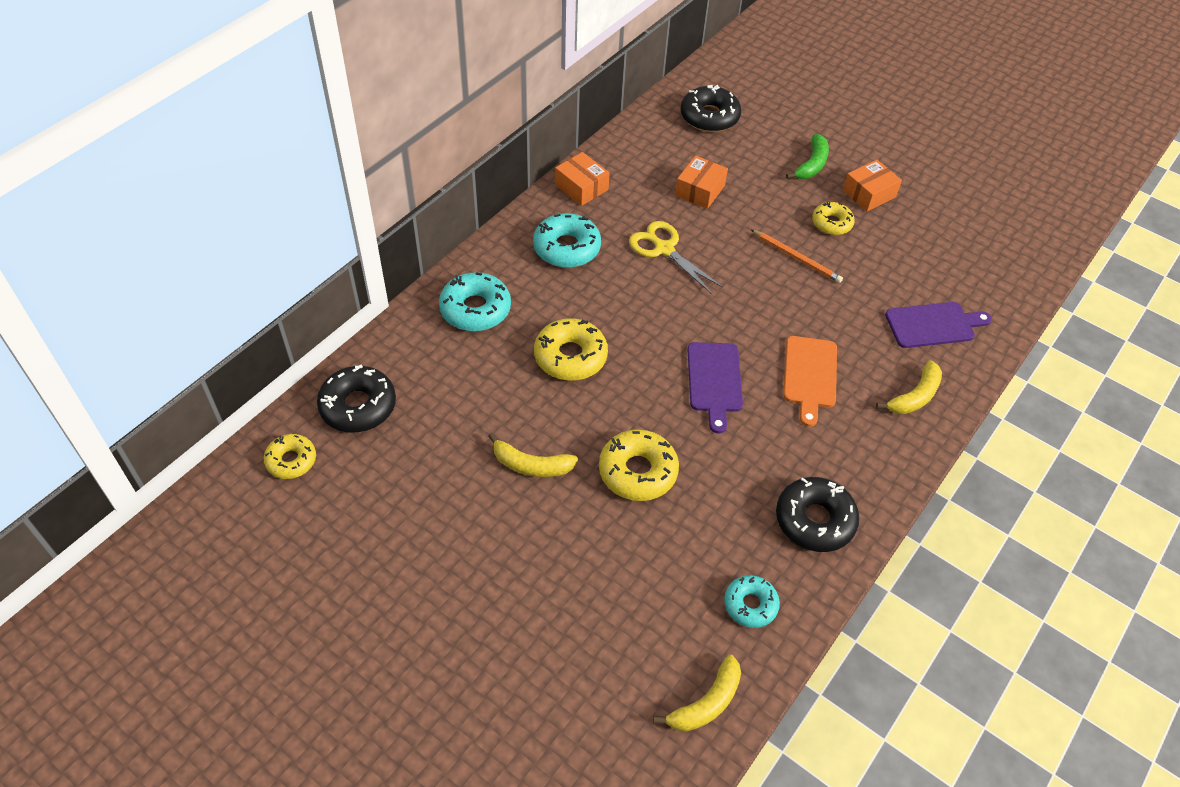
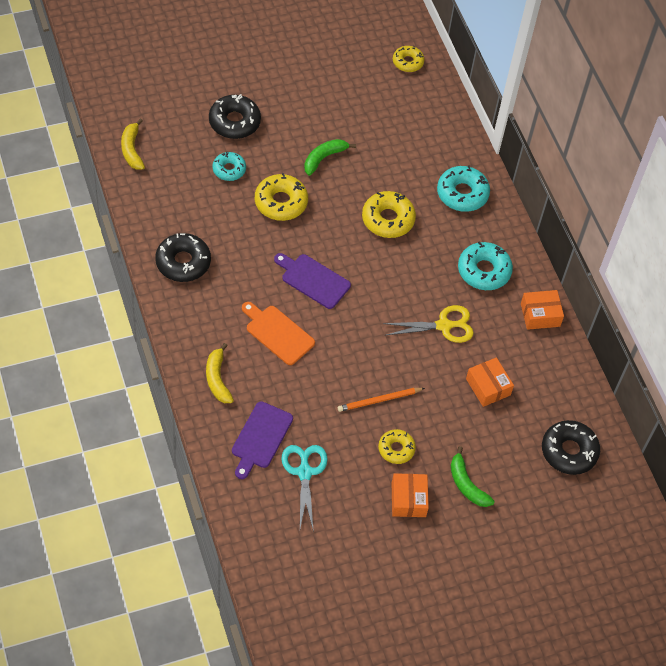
camera: 120 degrees right, 5 degrees up
black donut [317,365,396,432] -> black donut moved to [209,94,261,139]
yellow banana [488,433,578,477] -> green banana [304,139,356,176]
turquoise donut [724,575,780,628] -> turquoise donut moved to [212,151,246,181]
none -> turquoise scissors [281,445,328,532]

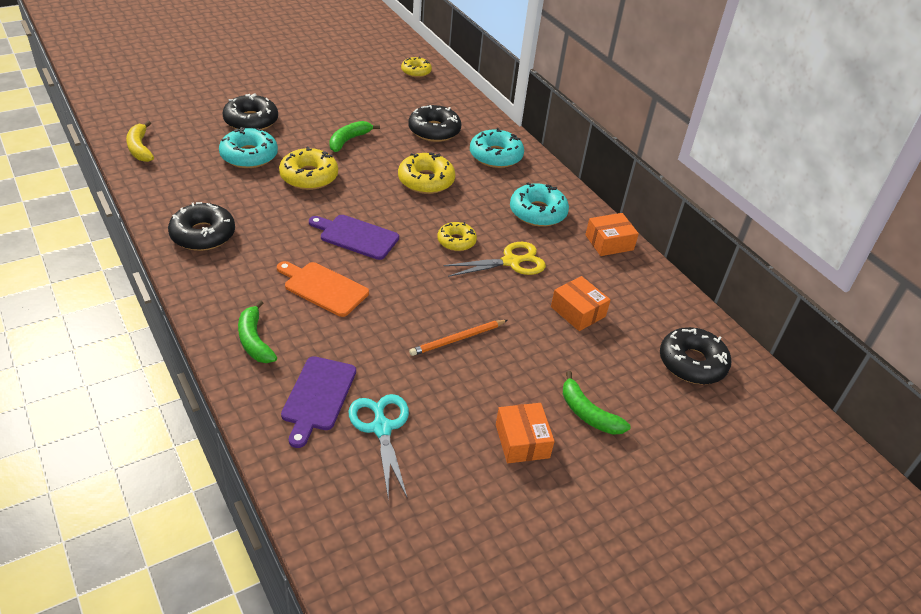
camera: 10 degrees left, 15 degrees down
yellow banana [206,343,234,403] -> green banana [238,300,277,363]
turquoise donut [212,151,246,181] -> turquoise donut [219,127,278,168], size x1.58
yellow donut [378,429,416,464] -> yellow donut moved to [437,222,477,251]
none -> black donut [408,105,461,142]

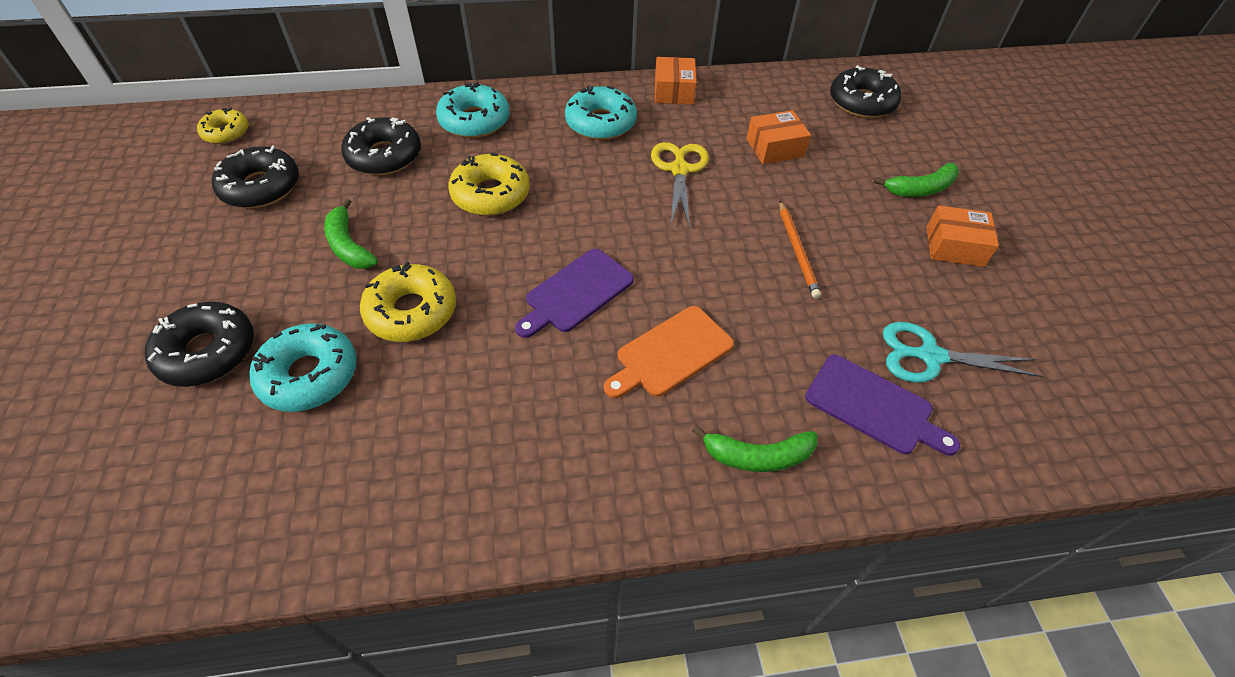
camera: 65 degrees left, 10 degrees up
yellow banana [126,121,154,162] -> none
black donut [168,202,235,251] -> black donut moved to [212,145,299,208]
yellow donut [437,222,477,251] -> none

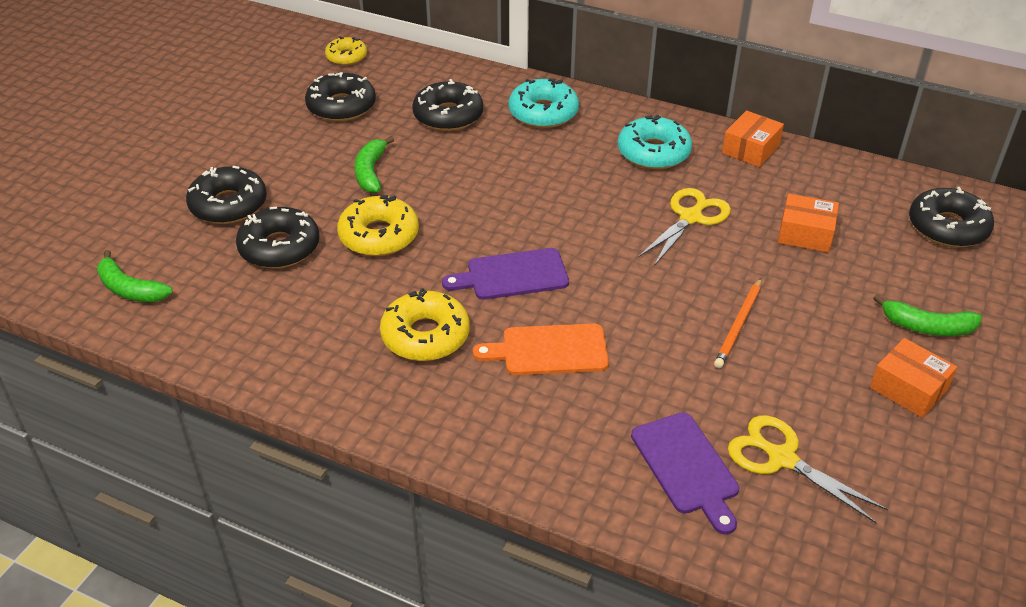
camera: 35 degrees right, 10 degrees down
turquoise donut [249,323,357,412] -> black donut [236,207,320,269]
yellow donut [448,153,530,216] -> yellow donut moved to [380,288,470,361]
green banana [692,425,817,472] -> green banana moved to [97,250,172,302]
turquoise scissors [883,322,1043,383] -> yellow scissors [728,415,888,524]

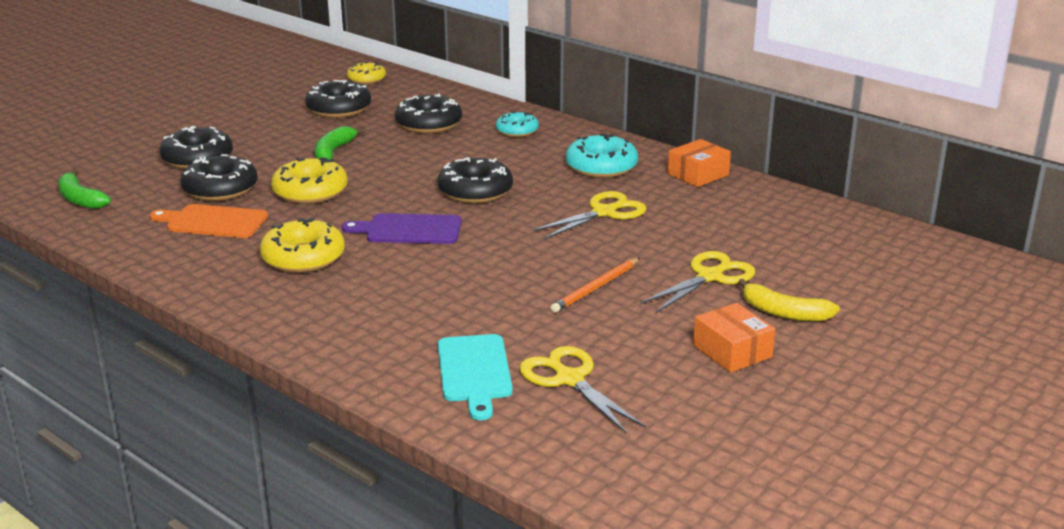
camera: 15 degrees right, 15 degrees down
orange cutting board [473,324,609,375] -> orange cutting board moved to [150,204,268,238]
turquoise donut [508,78,579,128] -> turquoise donut [496,111,539,137], size x0.63
purple cutting board [631,412,739,535] -> turquoise cutting board [438,334,513,420]
orange box [778,194,839,252] -> none
green banana [873,294,982,336] -> yellow banana [738,279,840,322]
black donut [909,187,994,247] -> black donut moved to [438,157,513,203]
none -> yellow scissors [640,251,755,313]

